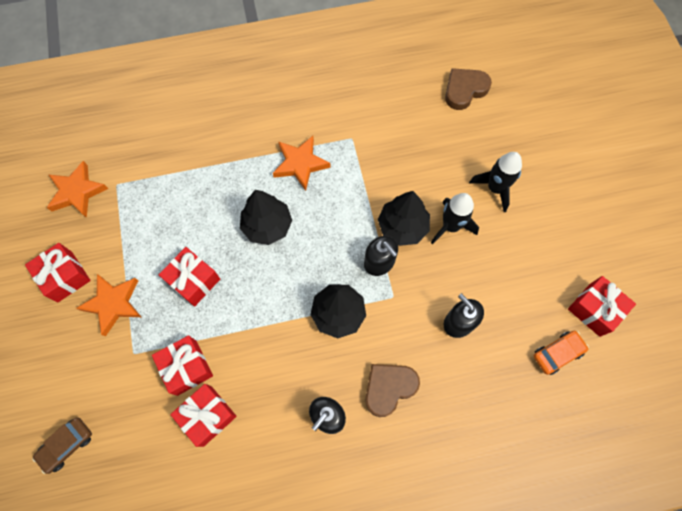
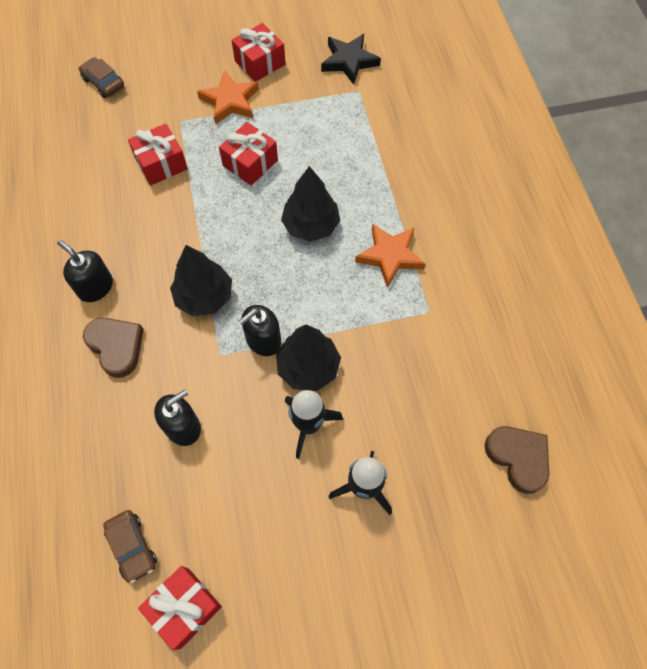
camera: 90 degrees right, 5 degrees down
orange star [47,161,108,218] -> black star [321,34,381,85]
red gift [170,384,237,447] -> none
orange car [534,331,589,375] -> brown car [103,510,157,584]

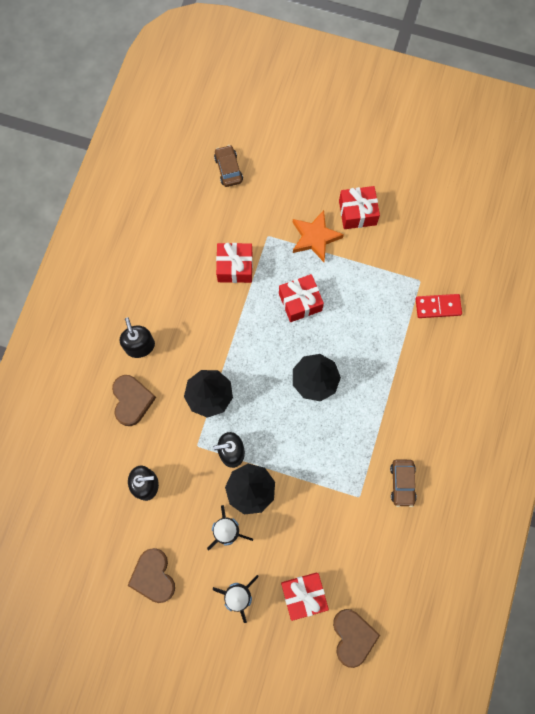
camera: 30 degrees right, 10 degrees up
brown car [103,510,157,584] -> brown car moved to [390,459,417,507]
red gift [138,566,222,650] -> red gift moved to [281,572,329,621]
black star [321,34,381,85] -> none
orange star [355,223,425,288] -> none
none -> brown heart [127,548,175,603]
none -> red domino [416,294,462,318]

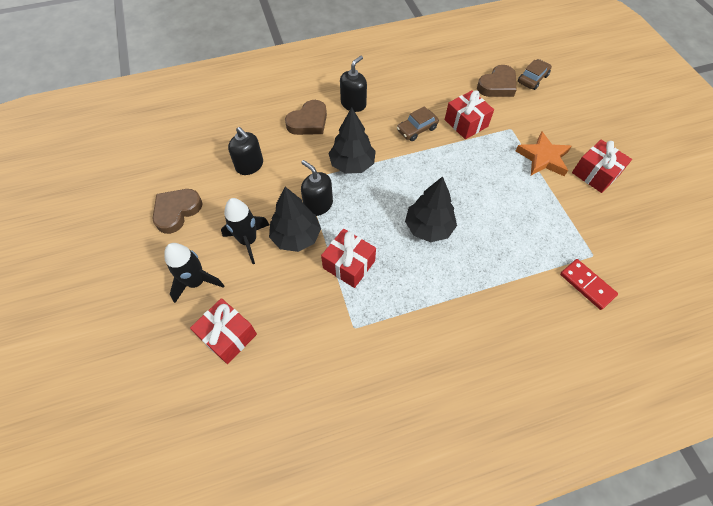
camera: 55 degrees right, 15 degrees down
red gift [279,274,324,322] -> red gift moved to [321,229,376,288]
brown heart [333,609,380,668] -> brown heart moved to [477,65,516,97]
brown car [390,459,417,507] -> brown car moved to [397,106,439,141]

